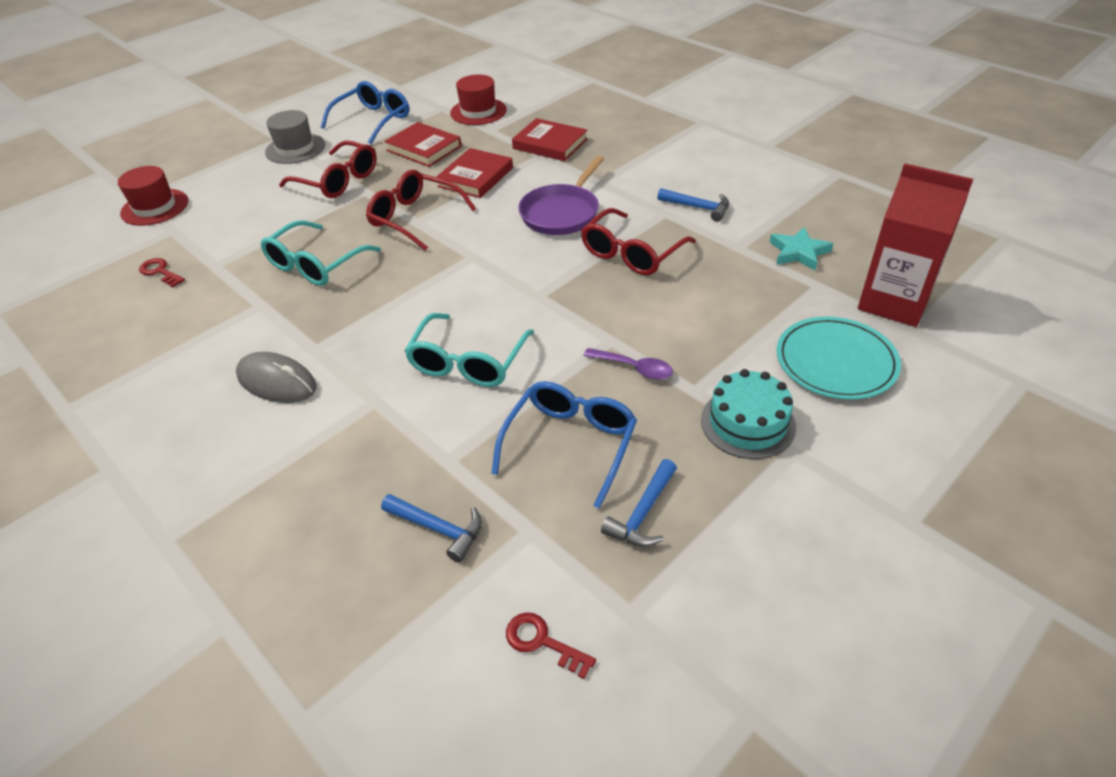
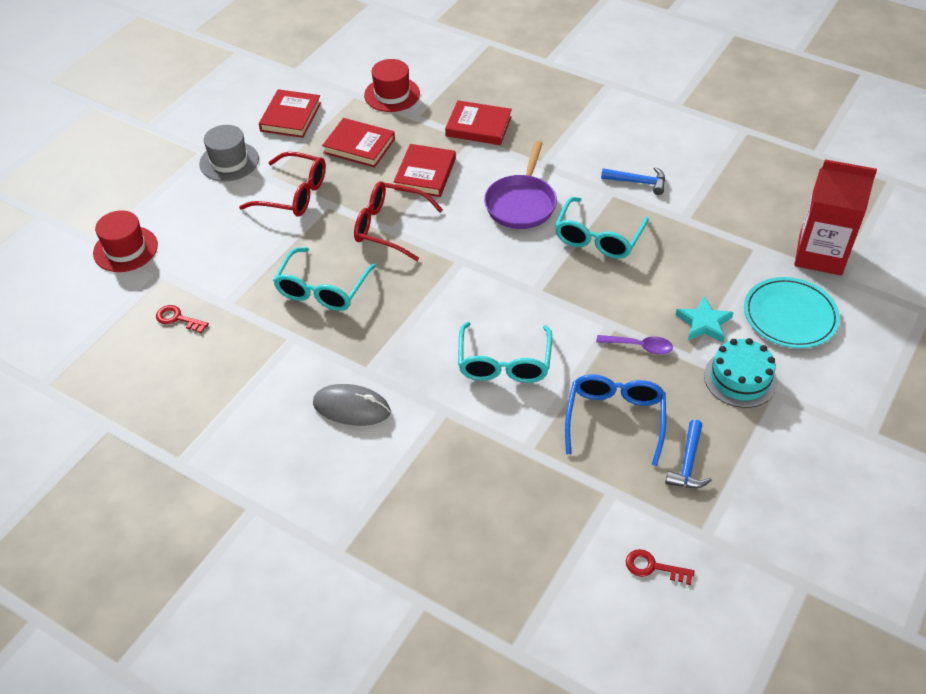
camera: 15 degrees left, 5 degrees up
blue glasses [321,81,409,144] -> red book [259,89,321,138]
blue hammer [381,494,482,563] -> none
red glasses [581,208,696,275] -> turquoise glasses [555,197,649,259]
turquoise star [770,227,833,271] -> turquoise star moved to [676,296,734,342]

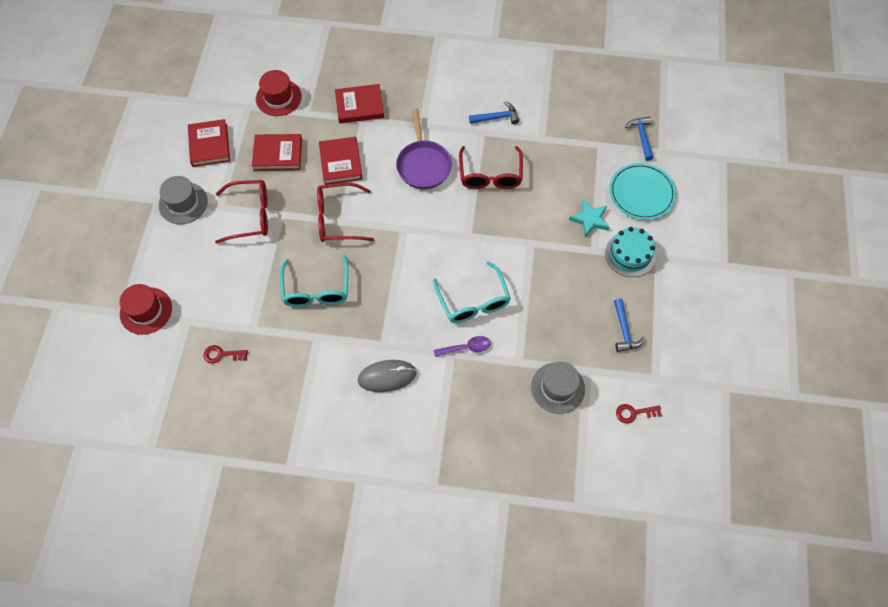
camera: 25 degrees left, 15 degrees up
turquoise glasses [555,197,649,259] -> red glasses [459,146,523,189]
blue glasses [565,374,666,466] -> none
purple spoon [596,335,673,355] -> purple spoon moved to [434,336,491,357]
red carton [795,159,877,275] -> blue hammer [625,116,653,161]
none -> grey hat [531,362,585,414]

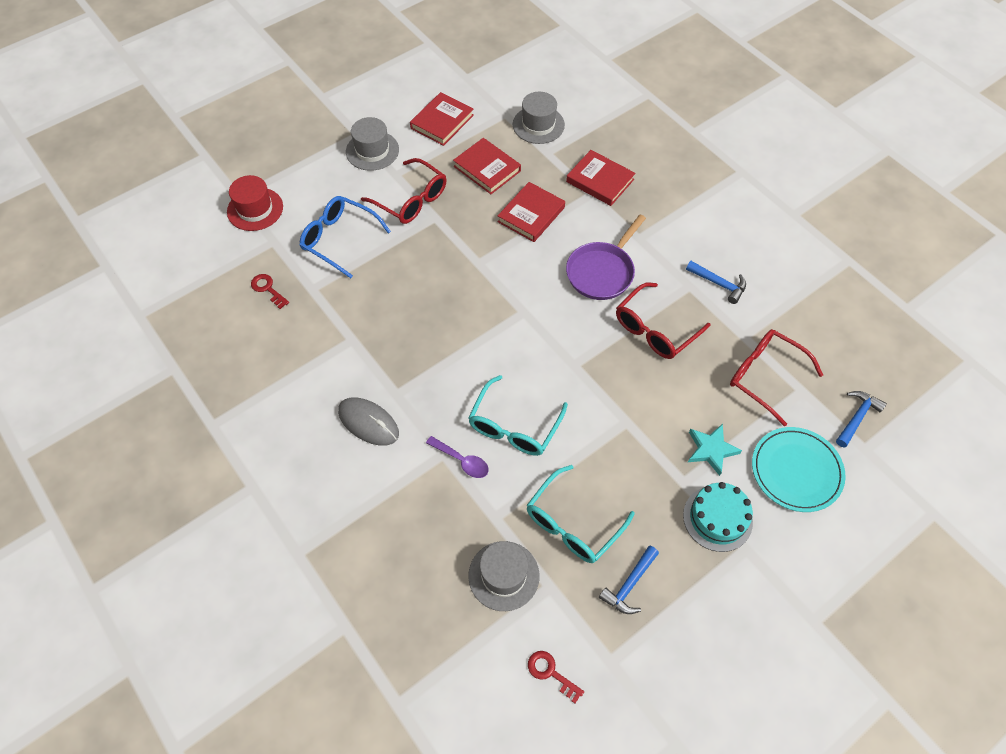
camera: 45 degrees right, 5 degrees down
red hat [256,70,302,116] -> grey hat [513,92,565,144]
turquoise glasses [280,255,348,307] -> turquoise glasses moved to [527,465,635,563]
red glasses [317,183,374,242] -> red glasses moved to [730,329,823,426]
none -> blue glasses [300,196,391,278]

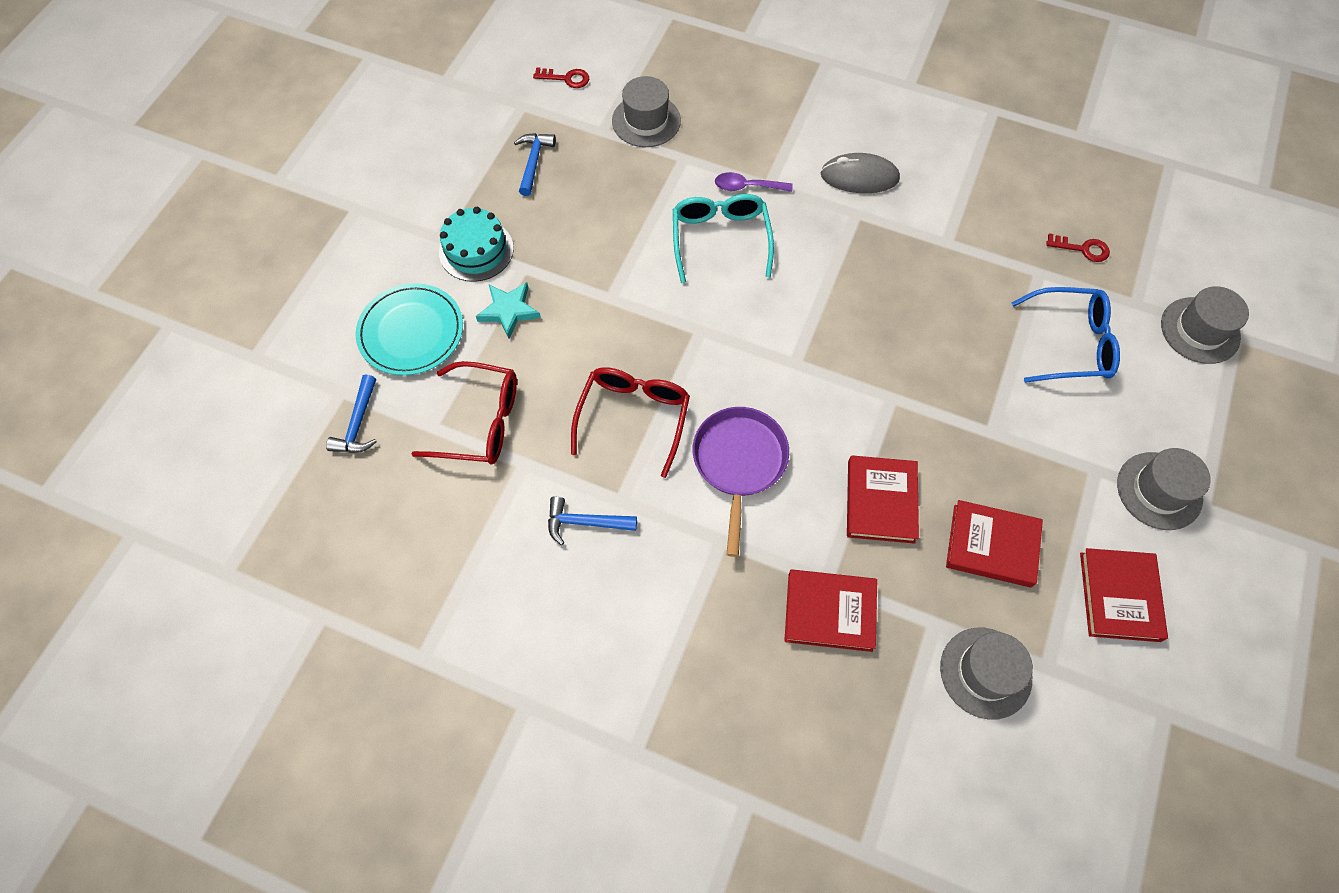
camera: 150 degrees right, 5 degrees up
red hat [227,175,283,231] -> grey hat [1161,286,1249,364]
red glasses [361,158,447,224] -> none
turquoise glasses [527,465,635,563] -> none

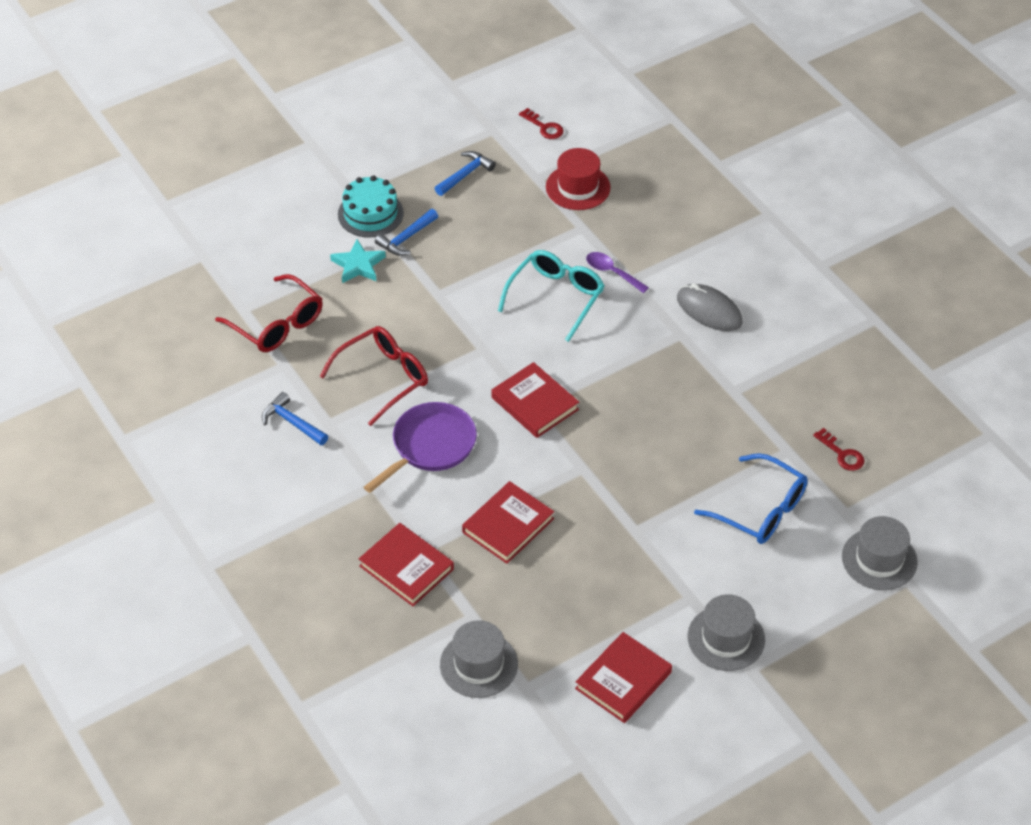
camera: 35 degrees right, 15 degrees down
blue hammer [326,374,377,453] -> blue hammer moved to [375,209,438,256]
turquoise plate [355,283,463,376] -> none
grey hat [612,76,681,147] -> red hat [546,148,611,210]
red book [946,500,1043,587] -> red book moved to [491,362,579,438]

